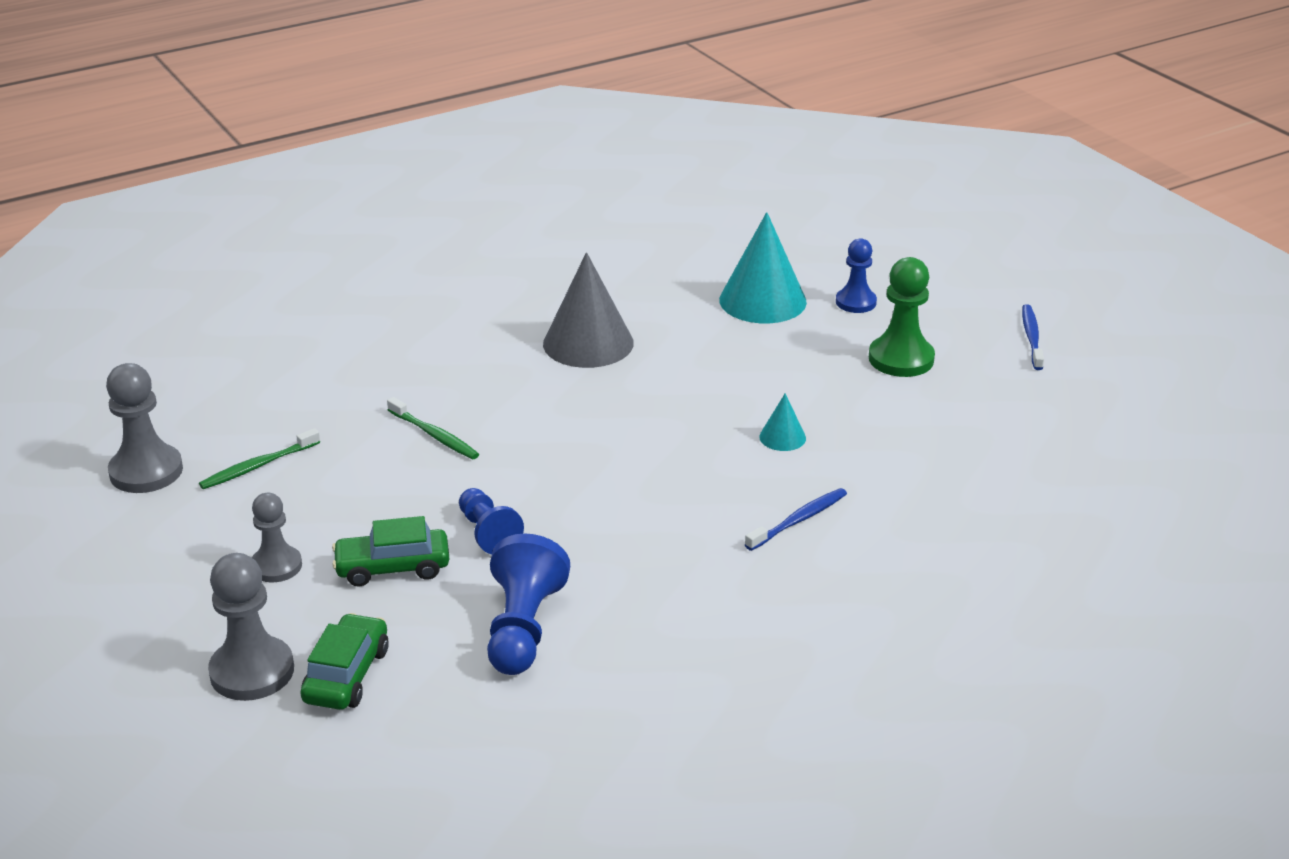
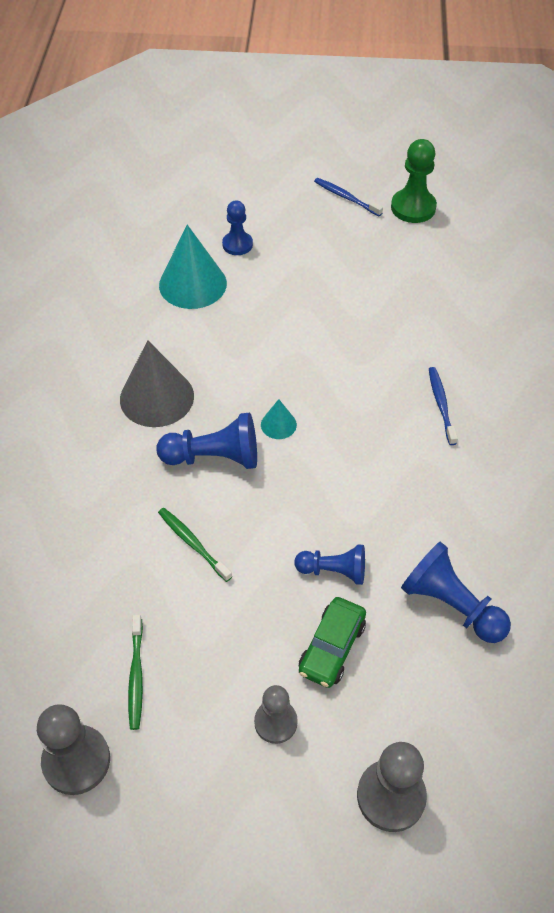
camera: 55 degrees left, 20 degrees up
green car [300,613,389,710] -> none
green toothbrush [387,397,479,459] -> green toothbrush turned 120 degrees counterclockwise [158,508,232,582]
turquoise cone [759,393,806,451] -> turquoise cone moved to [261,399,297,439]
green pawn [869,257,935,377] -> green pawn moved to [391,139,437,223]
none -> blue pawn [156,412,257,469]

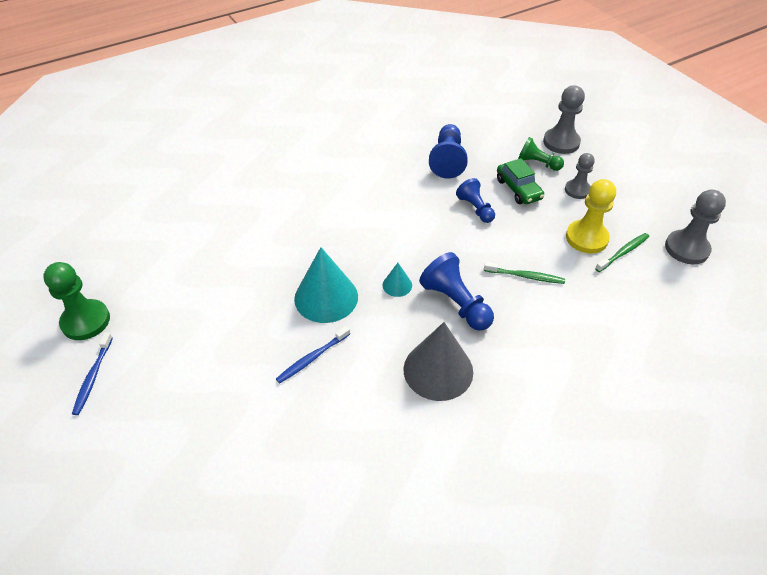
camera: 125 degrees left, 5 degrees down
green toothbrush [158,508,232,582] -> green toothbrush turned 90 degrees counterclockwise [484,262,565,284]
turquoise cone [159,225,227,309] -> turquoise cone moved to [294,247,358,323]
blue pawn [222,200,253,255] -> none
green car [299,597,366,688] -> green car turned 75 degrees clockwise [497,158,545,204]
blue toothbrush [429,367,458,445] -> blue toothbrush moved to [276,326,350,383]
none -> green pawn [518,137,564,171]
none -> yellow pawn [566,179,616,254]

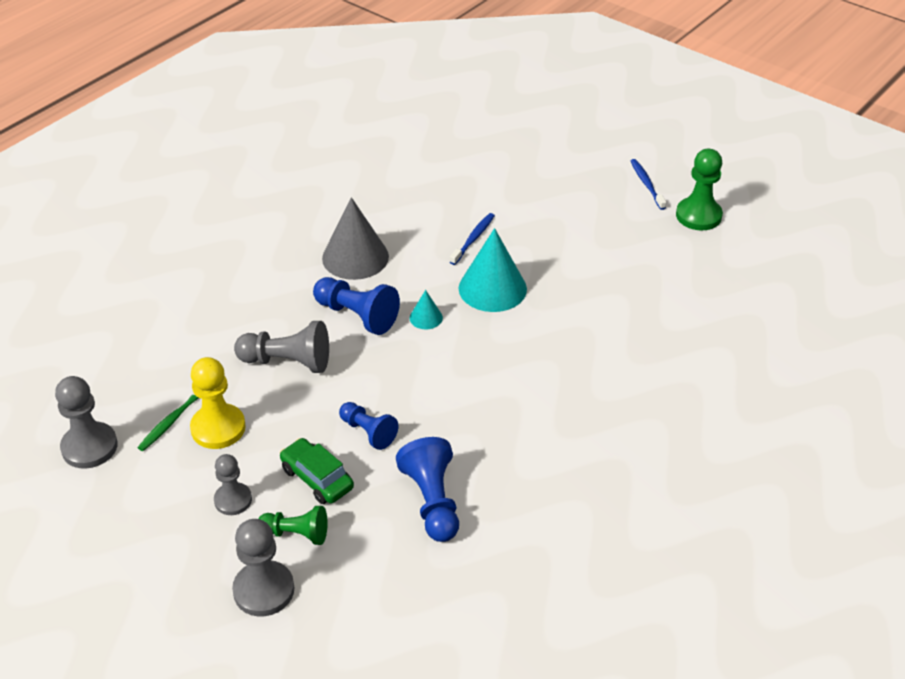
camera: 160 degrees right, 5 degrees down
green toothbrush [484,262,565,284] -> grey pawn [234,321,329,373]

